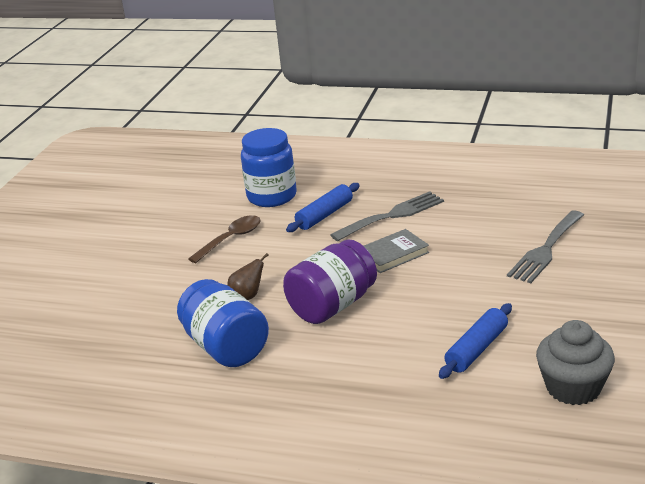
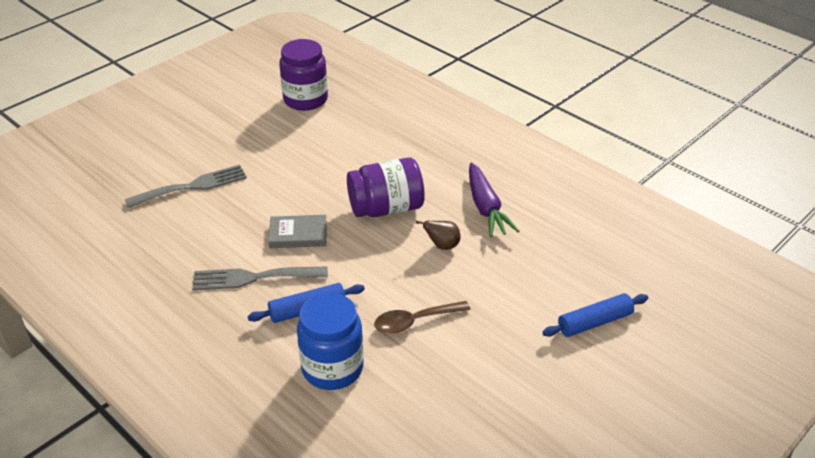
camera: 155 degrees left, 10 degrees up
blue jar [177,279,269,367] -> purple carrot [469,162,519,237]
blue rolling pin [439,303,512,379] -> blue rolling pin moved to [542,293,648,337]
grey cupcake [536,320,615,405] -> purple jar [279,39,328,111]

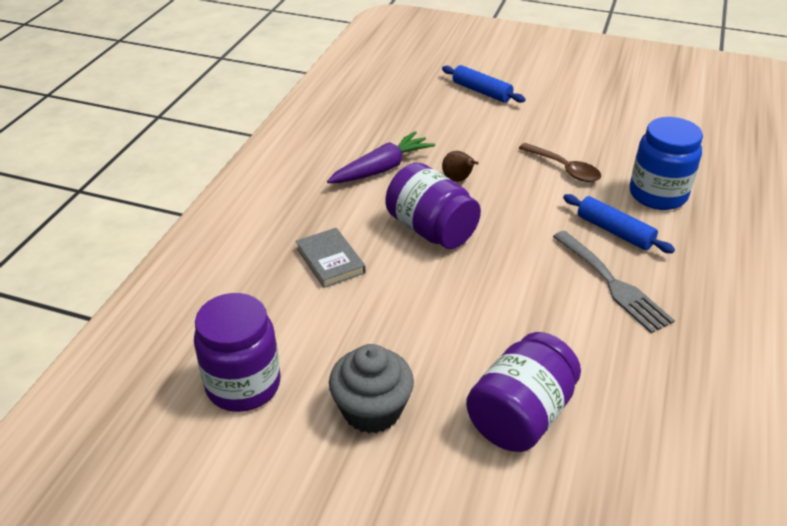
camera: 115 degrees left, 0 degrees up
grey fork [125,165,247,208] -> purple jar [466,332,581,452]
grey book [268,215,327,248] -> grey book moved to [296,228,366,288]
none -> grey cupcake [329,344,414,434]

